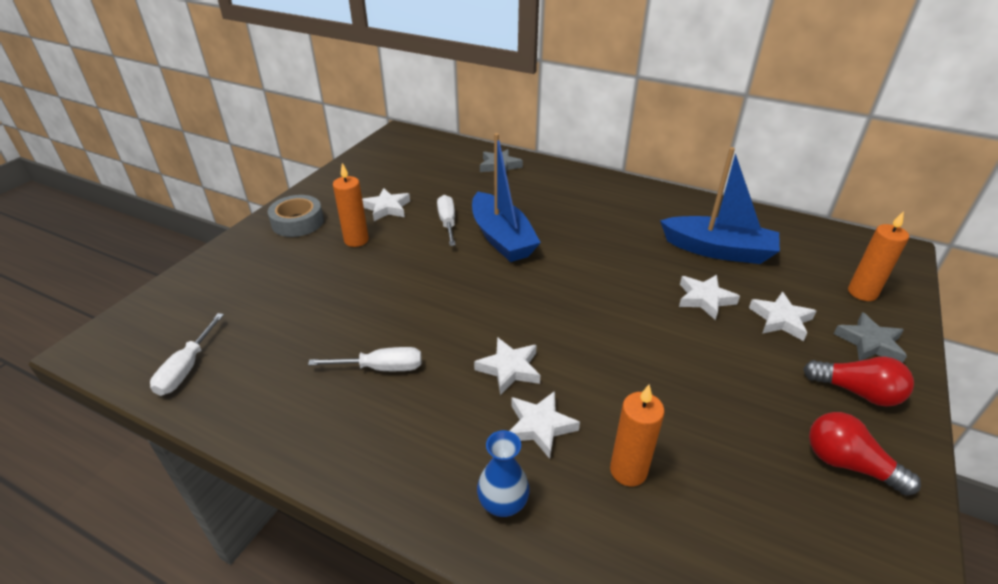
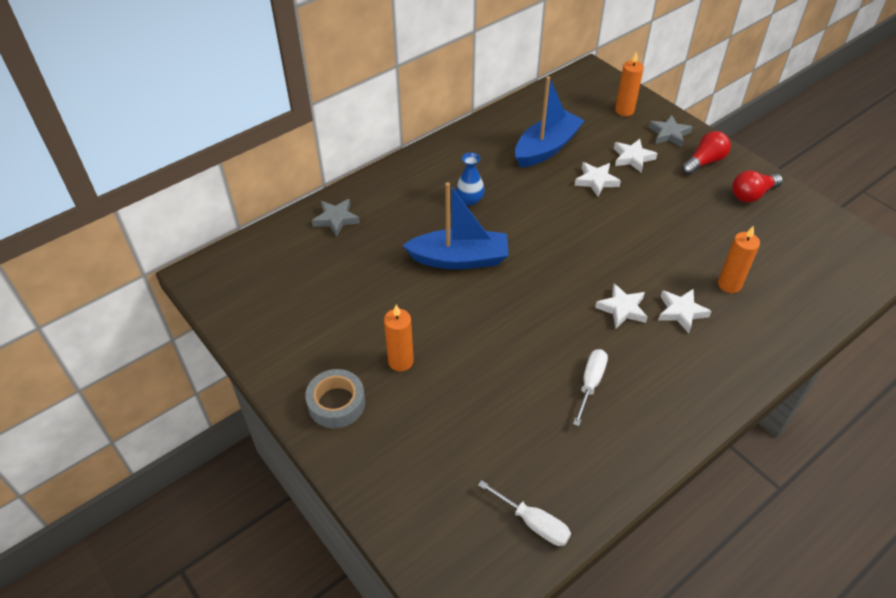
camera: 65 degrees left, 10 degrees up
white star [362,188,410,221] -> none
white screwdriver [437,195,456,246] -> none
blue vase [477,430,530,517] -> blue vase moved to [456,152,485,206]

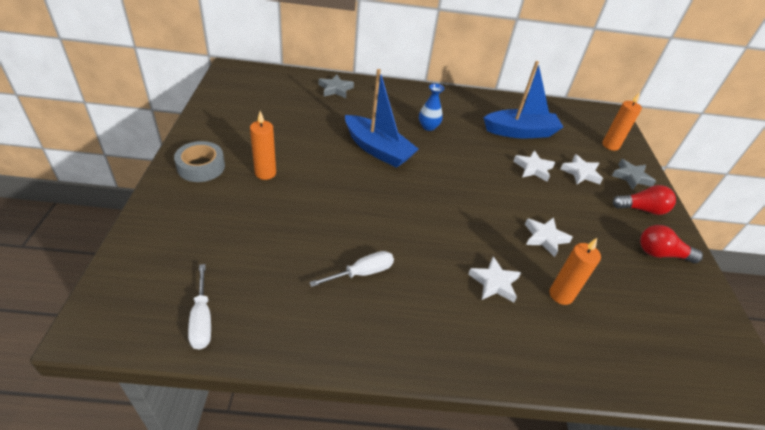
camera: 35 degrees right, 5 degrees down
white star [595,284,647,329] -> white star moved to [525,218,573,257]

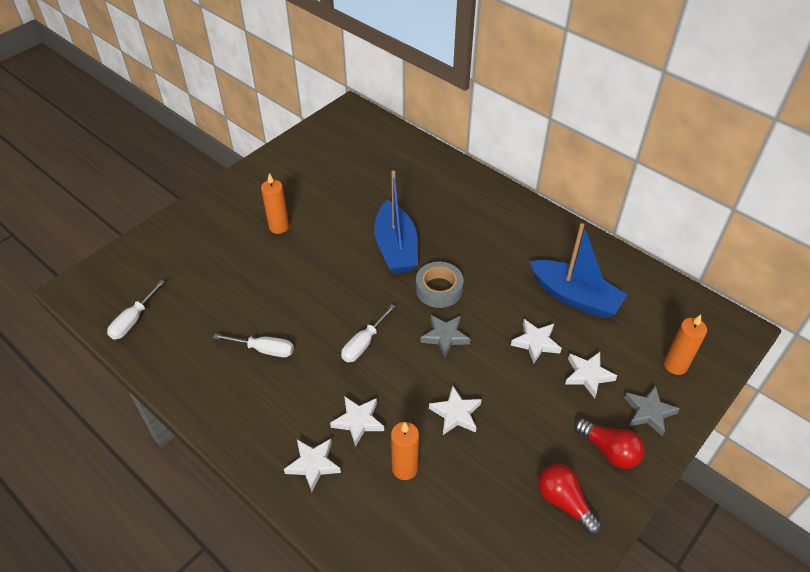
camera: 45 degrees right, 5 degrees up
grey tape [174,141,225,182] -> grey tape moved to [416,262,464,308]
grey star [319,75,354,98] -> grey star moved to [421,315,470,357]
blue vase [419,83,444,131] -> none
none -> white star [284,439,341,492]
none -> white screwdriver [341,304,396,362]

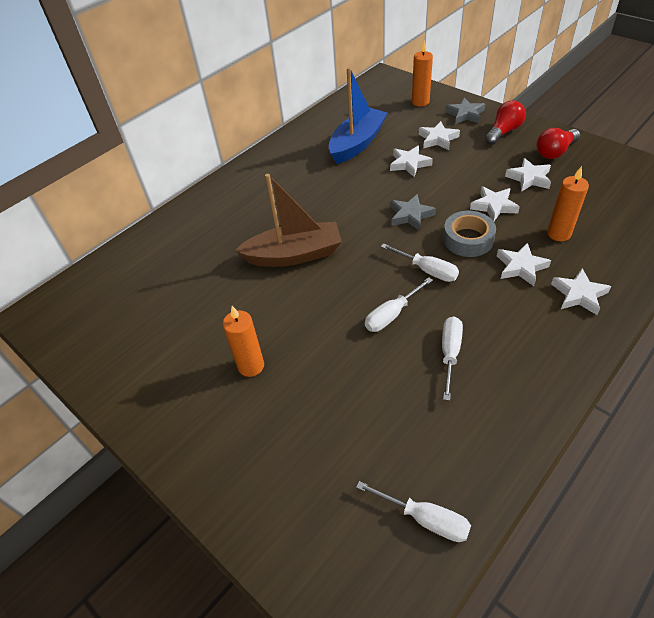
camera: 85 degrees left, 0 degrees up
blue boat [374,171,418,274] -> brown boat [235,174,342,267]
grey tape [416,262,464,308] -> grey tape moved to [443,211,496,257]
none -> white screwdriver [365,277,433,332]
none -> white star [505,158,551,192]

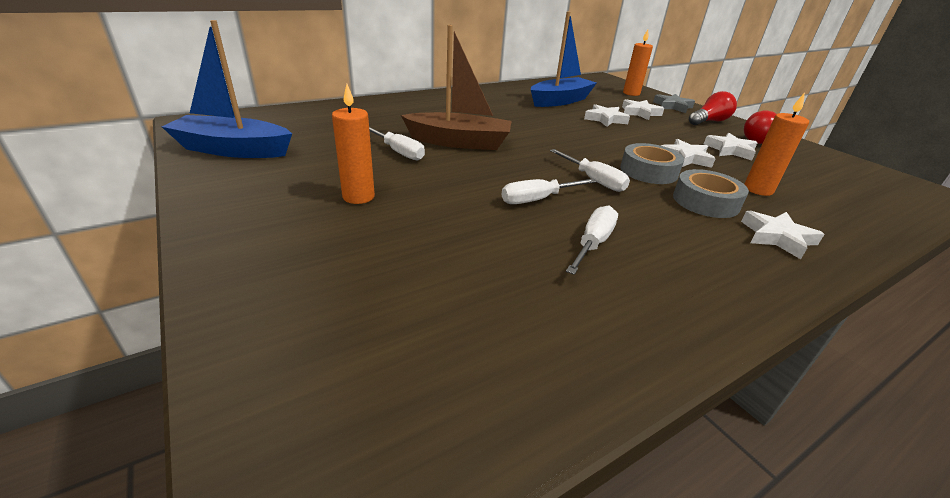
camera: 10 degrees right, 15 degrees down
white screwdriver [356,481,471,542] -> white screwdriver moved to [369,127,425,161]
grey star [391,194,436,231] -> none
white star [497,243,551,286] -> grey tape [673,169,749,218]
none -> blue boat [162,20,292,158]

